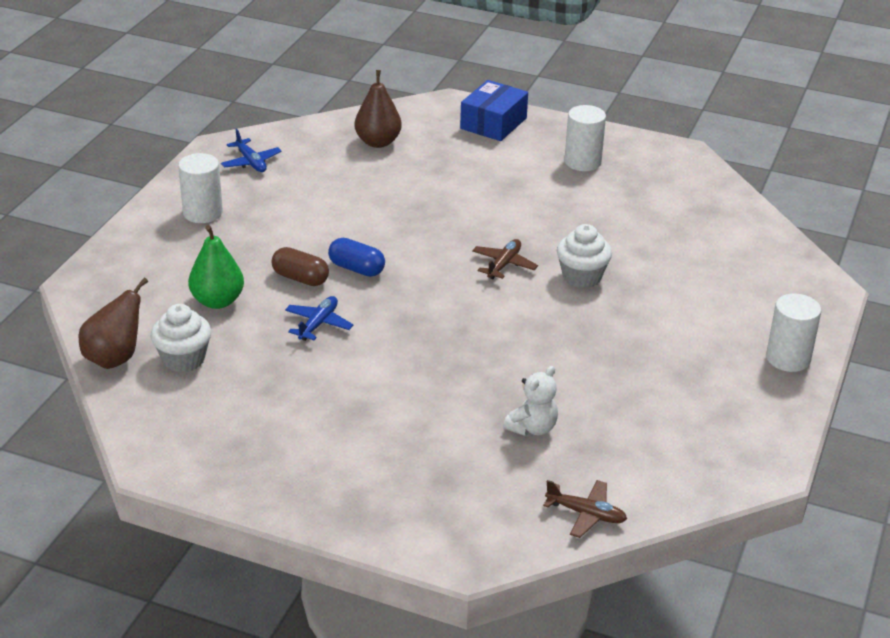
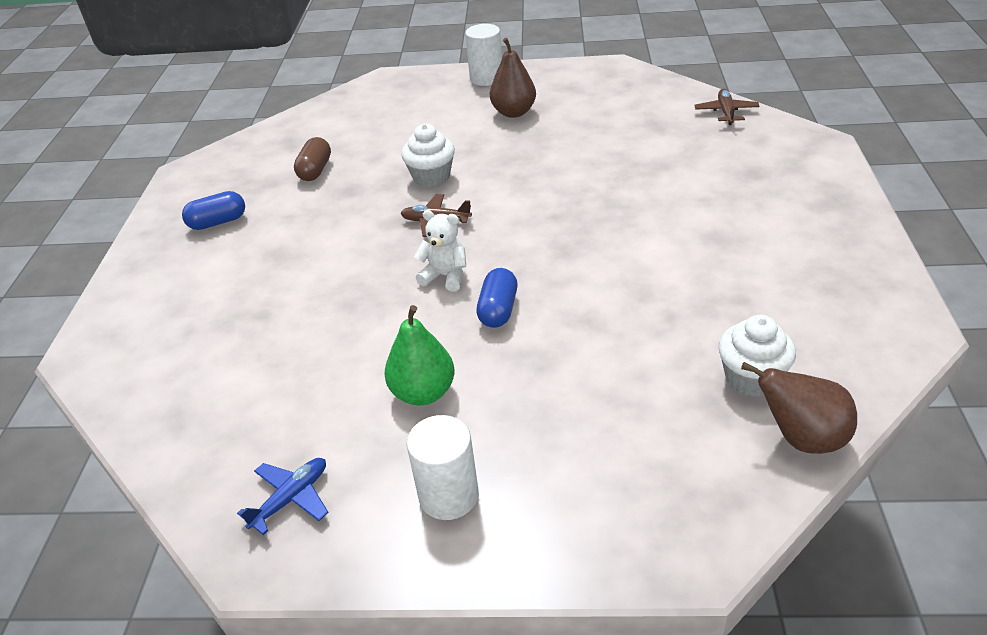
camera: 105 degrees left, 5 degrees up
green pear [188,225,244,309] -> green pear moved to [385,305,455,405]
brown capsule [271,247,329,286] -> brown capsule moved to [294,137,331,181]
blue plane [285,296,354,341] -> none
brown pear [355,70,402,148] -> brown pear moved to [490,38,536,118]
blue box [460,80,528,141] -> none
white teddy bear [503,366,558,436] -> white teddy bear moved to [414,210,466,292]
white cylinder [564,105,606,171] -> blue capsule [182,191,245,230]

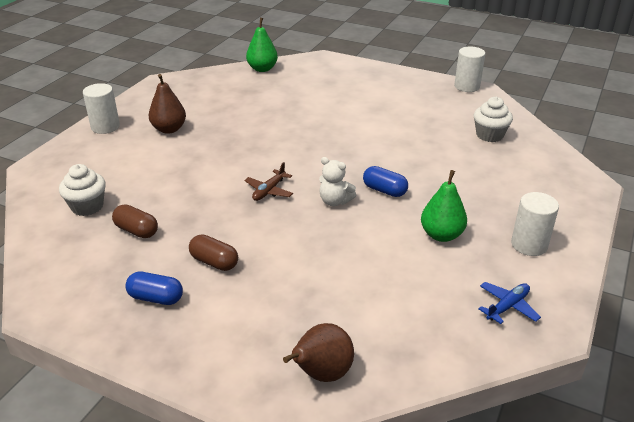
camera: 70 degrees left, 5 degrees down
blue capsule [182,191,245,230] -> blue capsule turned 75 degrees counterclockwise [126,272,183,305]
blue plane [237,458,329,535] -> blue plane turned 75 degrees clockwise [478,282,541,324]
white cupcake [401,124,455,187] -> white cupcake moved to [59,164,106,216]
white teddy bear [414,210,466,292] -> white teddy bear turned 105 degrees counterclockwise [319,157,356,206]
brown plane [694,89,760,125] -> green pear [246,18,278,72]
brown pear [741,362,857,454] -> brown pear moved to [283,323,354,382]
none -> brown capsule [189,234,238,271]
none -> white cylinder [454,47,486,92]

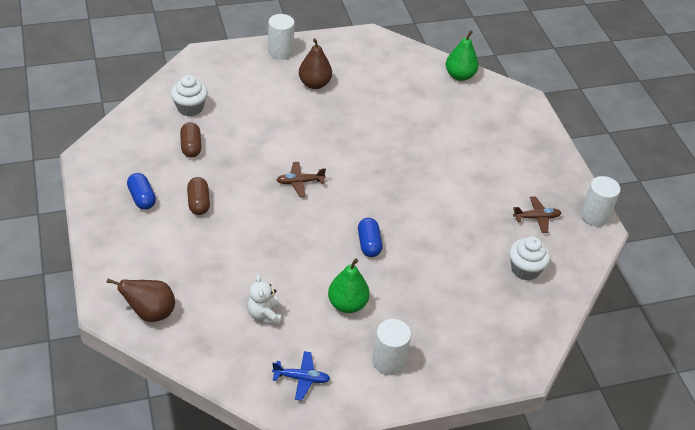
camera: 45 degrees right, 10 degrees up
white teddy bear [319,157,356,206] -> white teddy bear moved to [247,275,281,325]
none -> brown plane [513,196,561,233]

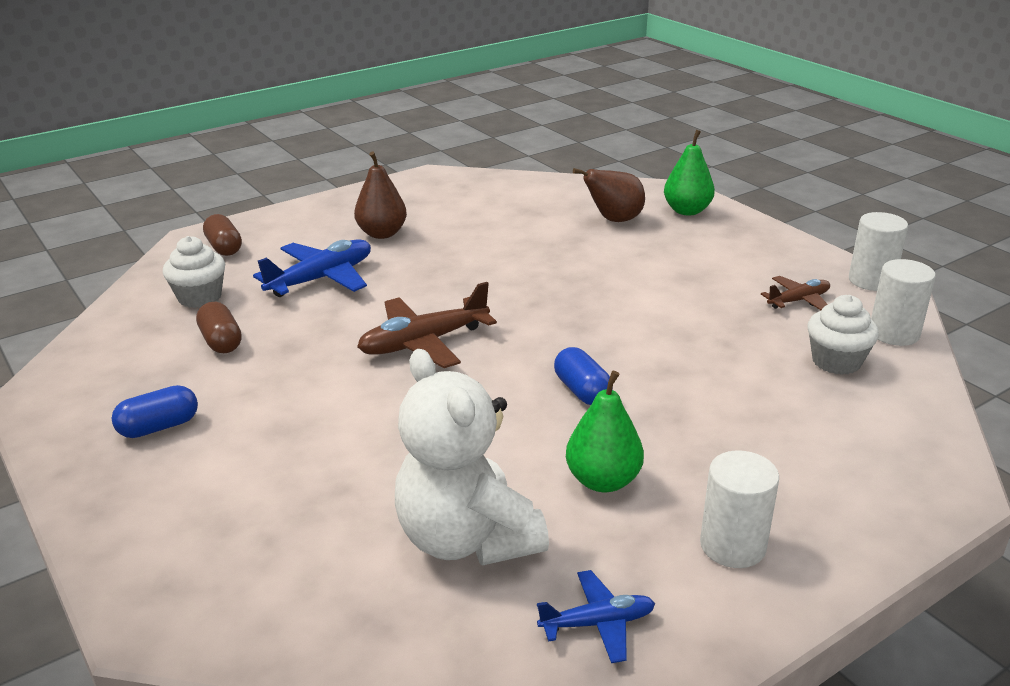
camera: 15 degrees left, 15 degrees down
brown pear [106,278,175,322] -> brown pear moved to [573,168,645,222]
blue capsule [127,173,156,210] -> blue capsule turned 75 degrees counterclockwise [112,385,198,438]
brown capsule [187,177,210,215] -> brown capsule moved to [203,214,242,256]
white teddy bear [247,275,281,325] -> white teddy bear [395,349,549,566], size x2.05
white cylinder [268,14,295,60] -> white cylinder moved to [871,259,936,346]
brown plane [277,162,326,197] -> brown plane [357,282,497,368], size x1.72
green pear [446,30,479,81] -> green pear moved to [664,130,715,215]
none -> blue plane [253,239,371,297]

